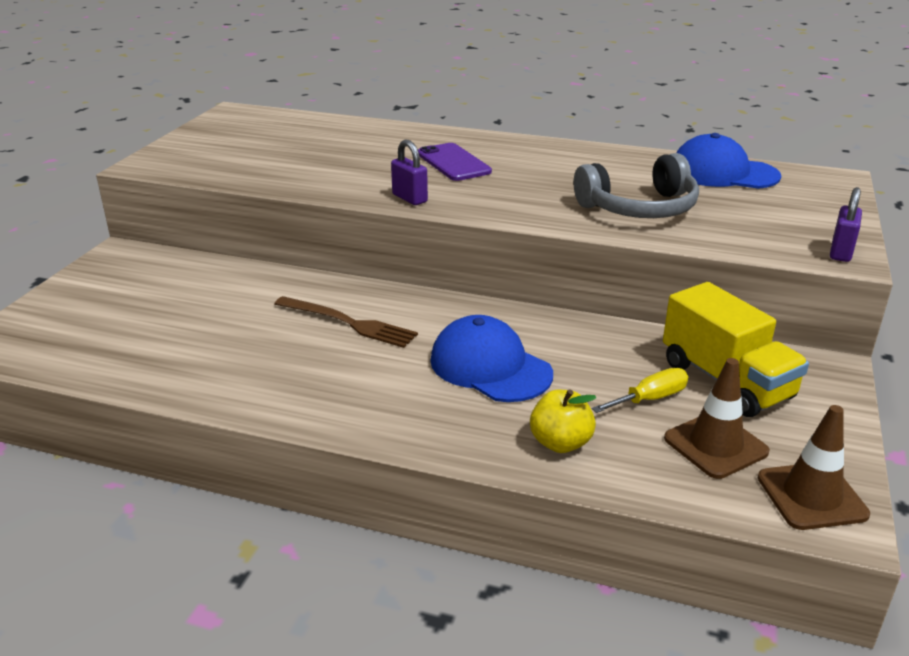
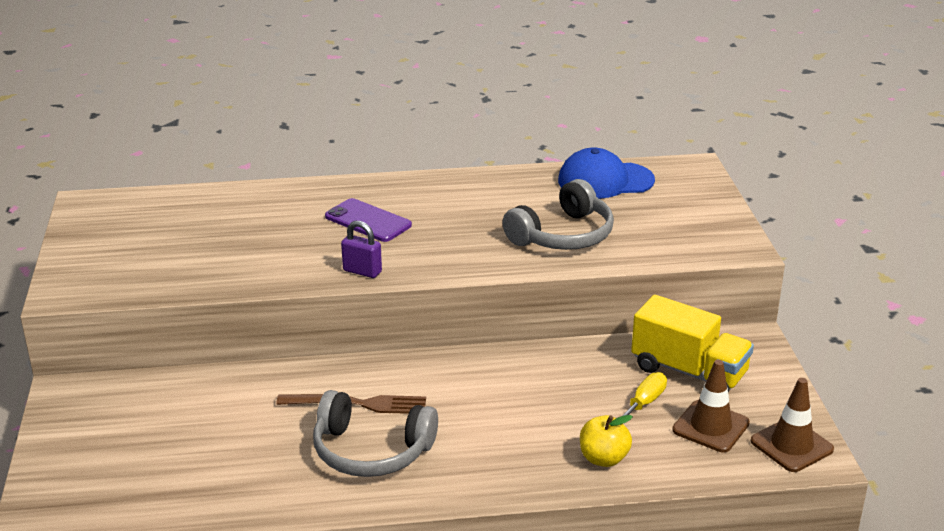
camera: 25 degrees left, 0 degrees up
blue cap [430,315,553,402] -> none
purple padlock [830,187,862,262] -> none
none -> grey headphones [313,390,438,477]

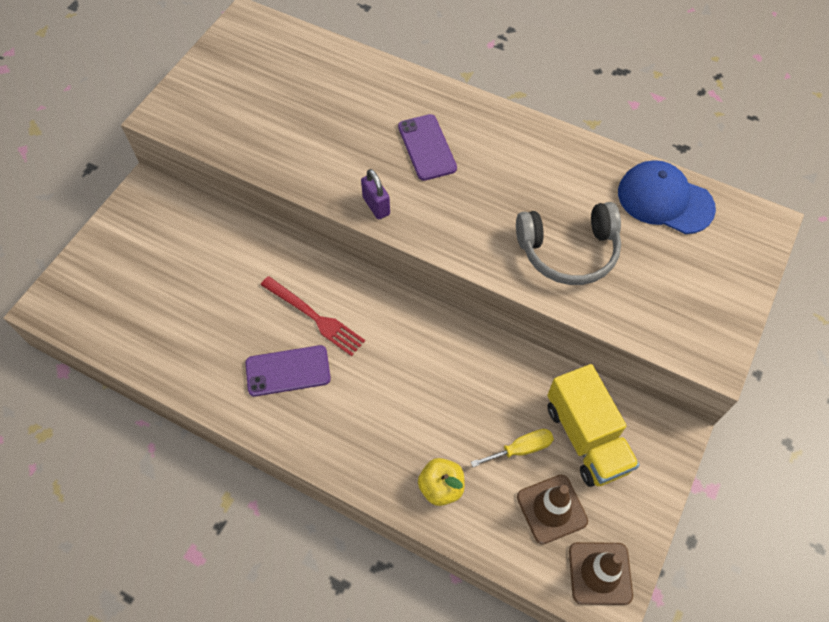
camera: 35 degrees right, 30 degrees up
brown fork [276,394,426,414] -> red fork [261,276,365,356]
grey headphones [313,390,438,477] -> purple phone [245,345,331,396]

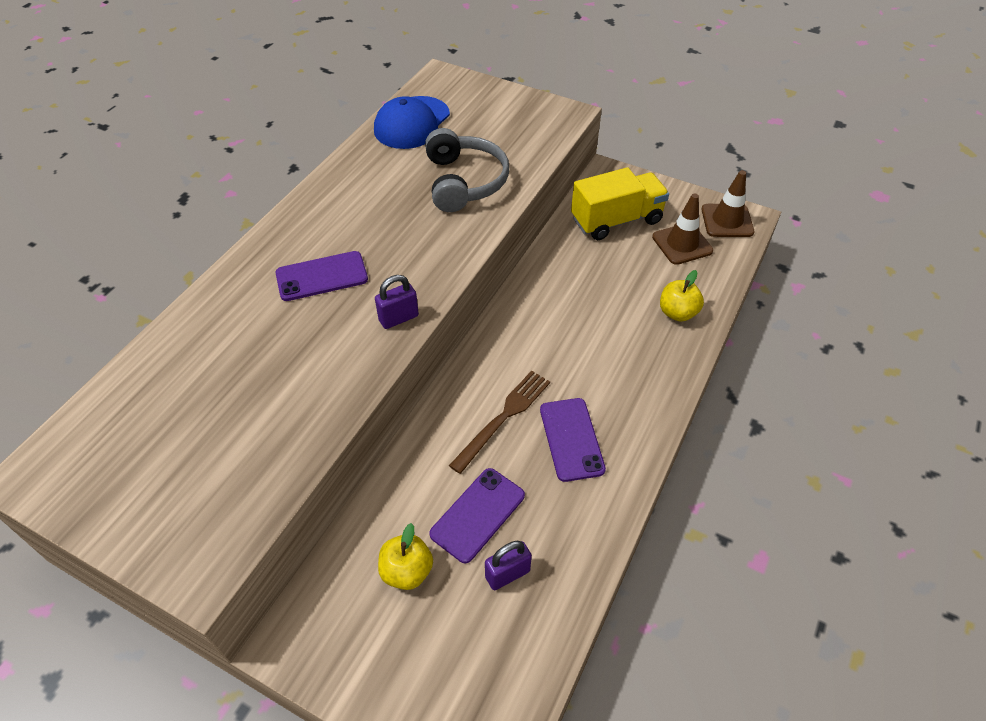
camera: 90 degrees left, 10 degrees down
red fork [261,276,365,356] -> brown fork [449,371,550,474]
yellow screwdriver [471,429,554,467] -> none
none -> yellow apple [378,523,433,590]
none -> purple phone [429,468,525,563]
none -> purple padlock [485,540,532,590]

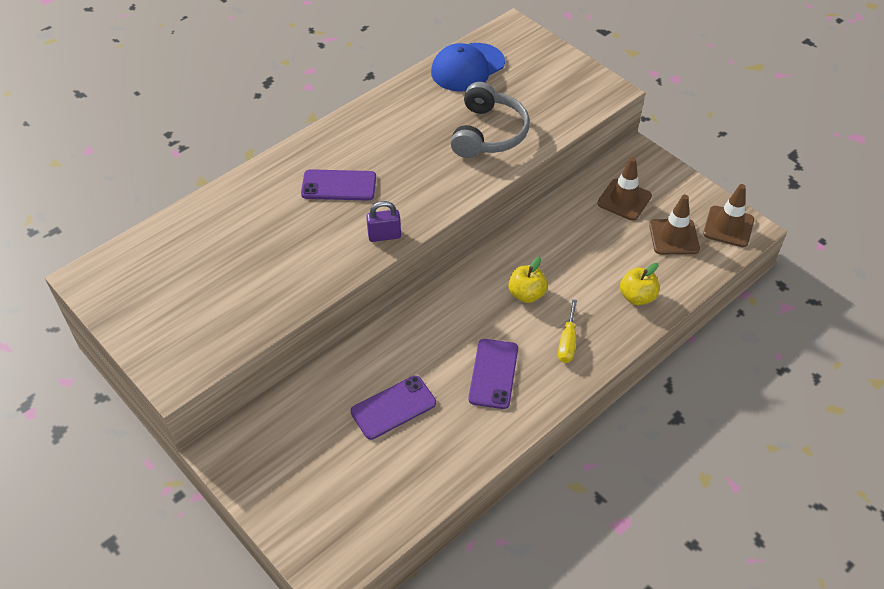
camera: 20 degrees right, 0 degrees up
yellow apple [378,523,433,590] -> yellow apple moved to [508,257,548,303]
brown fork [449,371,550,474] -> none
purple padlock [485,540,532,590] -> none
yellow truck [571,167,669,240] -> brown traffic cone [597,157,652,220]
none -> yellow screwdriver [558,299,577,363]

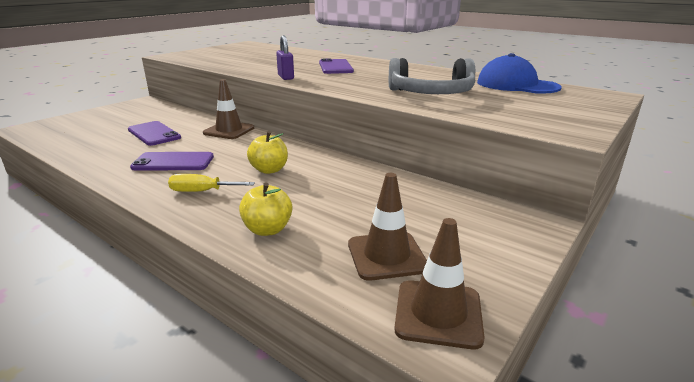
camera: 80 degrees right, 25 degrees down
brown traffic cone [597,157,652,220] -> brown traffic cone moved to [203,79,254,139]

